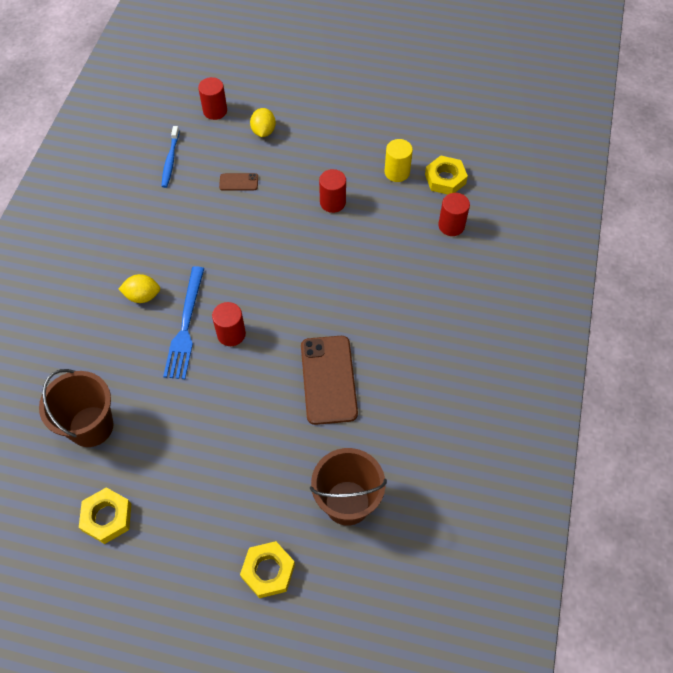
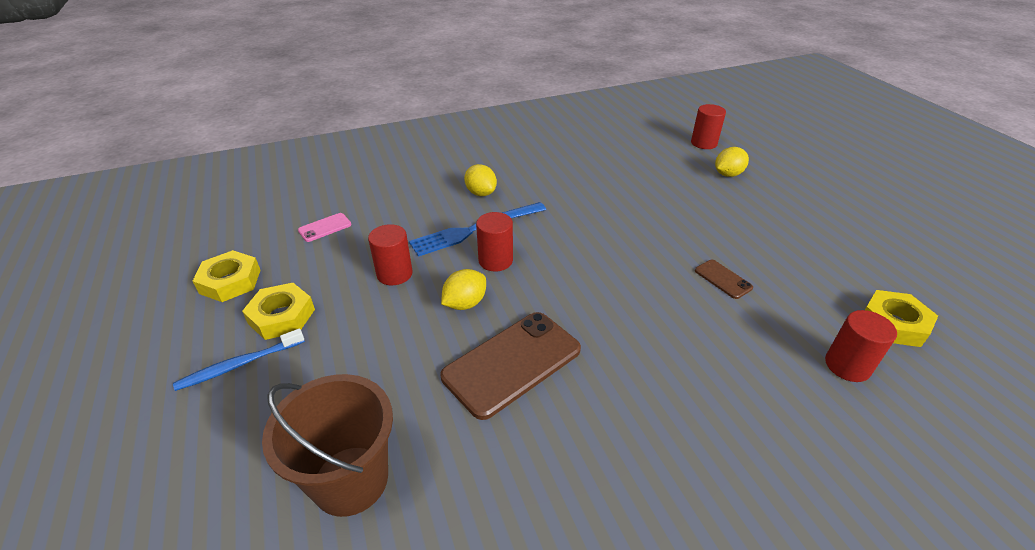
camera: 55 degrees right, 20 degrees down
brown bucket [39,369,114,447] -> pink phone [298,213,351,242]
blue toothbrush [162,126,179,188] -> blue toothbrush moved to [173,328,305,391]
brown phone [219,173,258,190] -> brown phone moved to [695,260,753,299]
yellow nut [240,541,295,598] -> yellow nut moved to [242,283,315,340]
red cylinder [319,169,346,213] -> red cylinder moved to [368,224,412,285]
yellow cylinder [385,139,413,182] -> none
none -> yellow lemon [441,269,486,310]

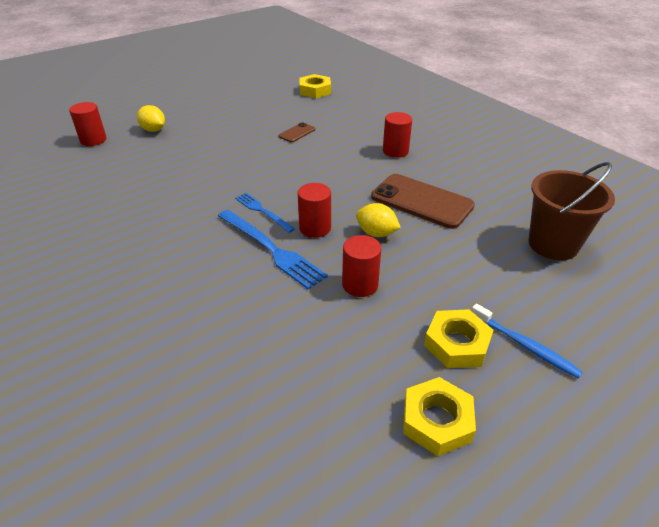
camera: 105 degrees left, 0 degrees up
pink phone [298,213,351,242] -> none
yellow lemon [464,164,497,196] -> none
red cylinder [825,310,897,382] -> red cylinder moved to [383,112,412,158]
none -> blue fork [235,193,295,233]

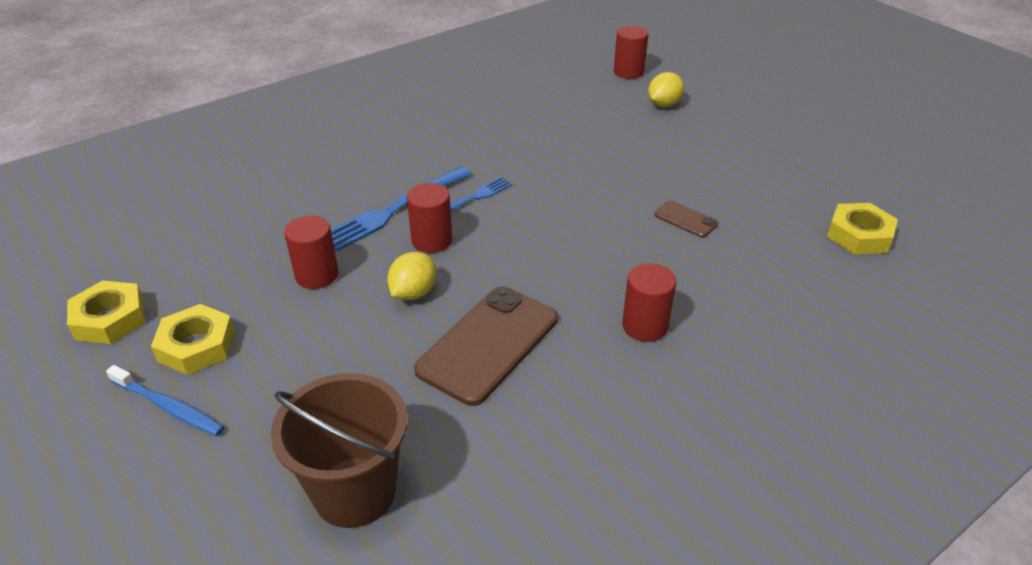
camera: 90 degrees right, 0 degrees up
blue toothbrush [471,304,583,378] -> blue toothbrush turned 105 degrees counterclockwise [106,365,224,436]

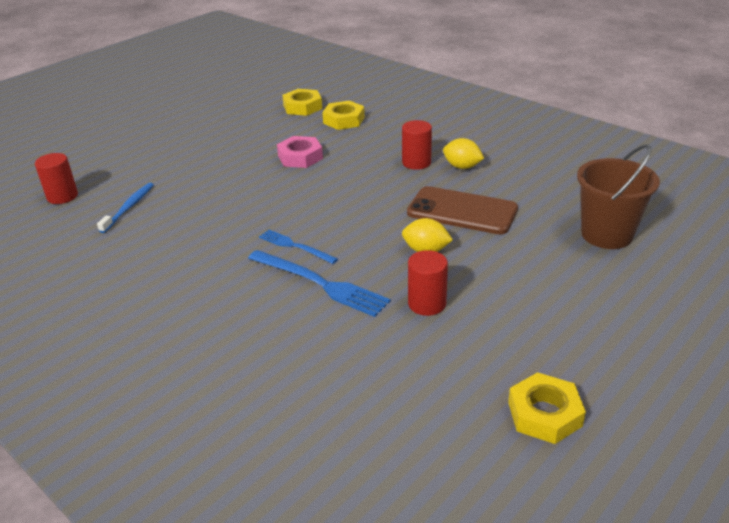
camera: 100 degrees left, 5 degrees down
blue toothbrush [106,365,224,436] -> blue toothbrush moved to [97,183,154,233]
yellow nut [151,304,235,375] -> yellow nut moved to [322,101,365,130]
red cylinder [407,183,452,253] -> none
yellow lemon [648,72,684,107] -> yellow lemon moved to [443,138,484,169]
brown phone [654,201,718,238] -> pink nut [277,136,323,168]

